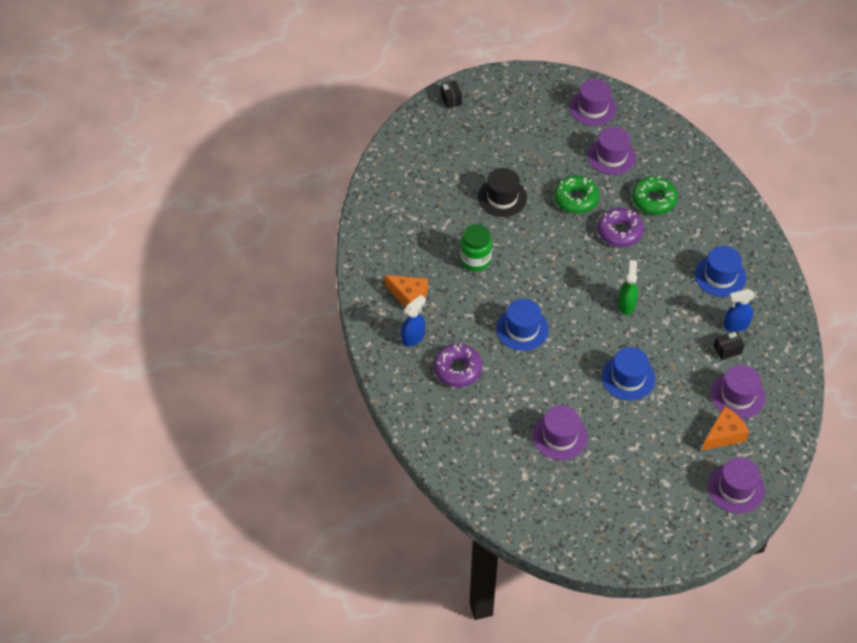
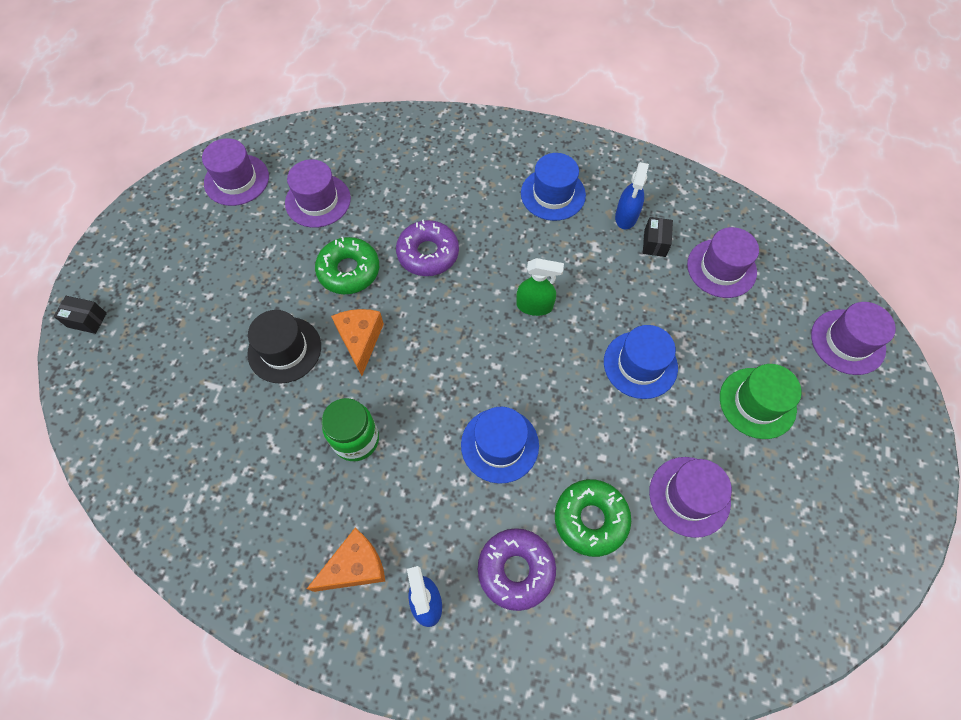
camera: 60 degrees left, 10 degrees up
green spray bottle [618,260,638,315] -> green spray bottle turned 150 degrees clockwise [516,258,564,316]
green donut [632,176,678,215] -> green donut moved to [555,479,631,557]
orange cheese [702,406,749,451] -> orange cheese moved to [331,309,384,376]
none -> green hat [720,364,802,439]

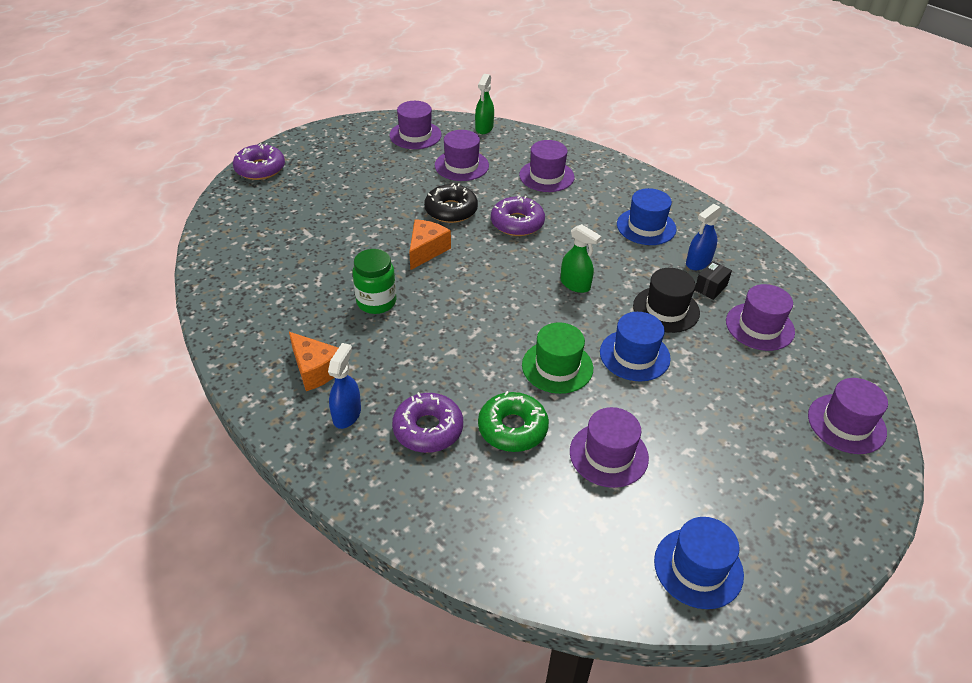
camera: 30 degrees right, 20 degrees down
black box [54,296,107,334] -> purple donut [233,143,285,180]
black hat [247,310,321,384] -> black hat moved to [633,268,700,333]
orange cheese [307,528,385,592] -> orange cheese turned 45 degrees clockwise [289,332,338,391]
green donut [315,237,379,294] -> black donut [424,183,478,223]
blue hat [461,407,539,484] -> blue hat moved to [654,517,744,609]
green hat [720,364,802,439] -> green hat moved to [522,322,593,394]
none -> green spray bottle [475,74,494,134]
none -> purple hat [519,140,574,192]

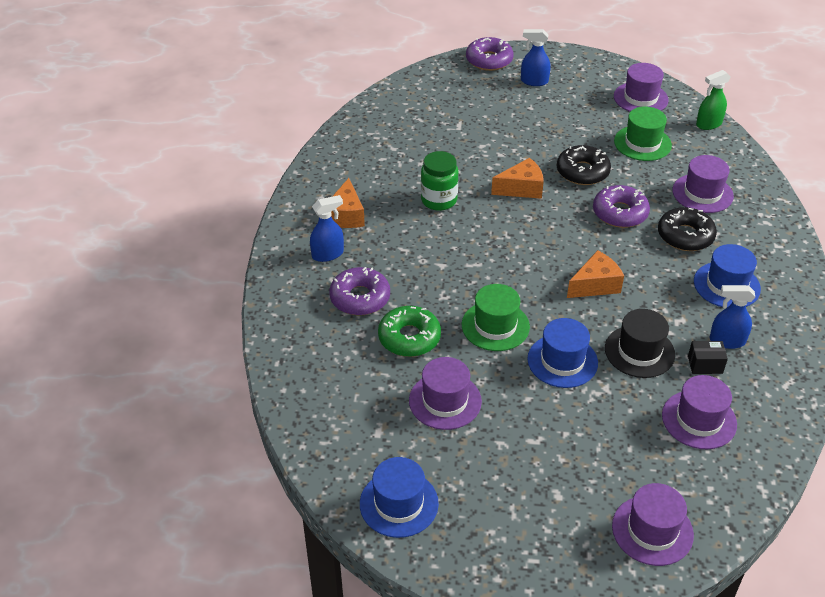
camera: 50 degrees right, 0 degrees up
purple hat [435,130,489,181] -> green hat [614,106,672,161]
green spray bottle [561,224,601,293] -> orange cheese [567,250,624,298]
none -> blue spray bottle [521,29,551,86]
none -> black donut [658,207,717,251]

